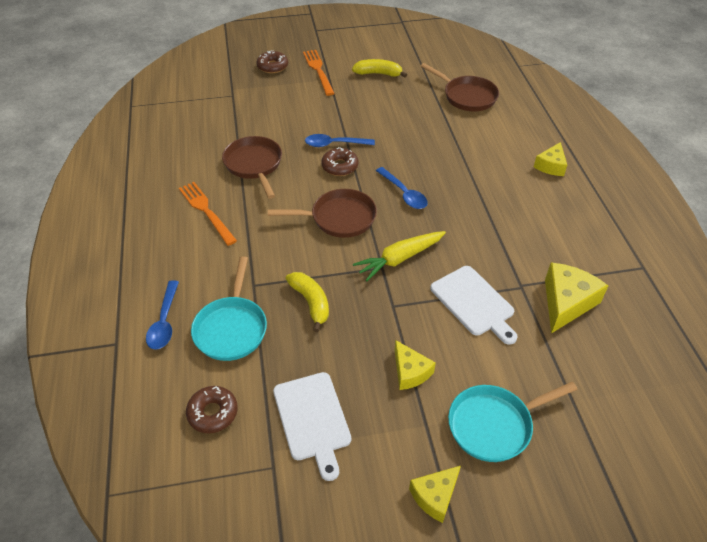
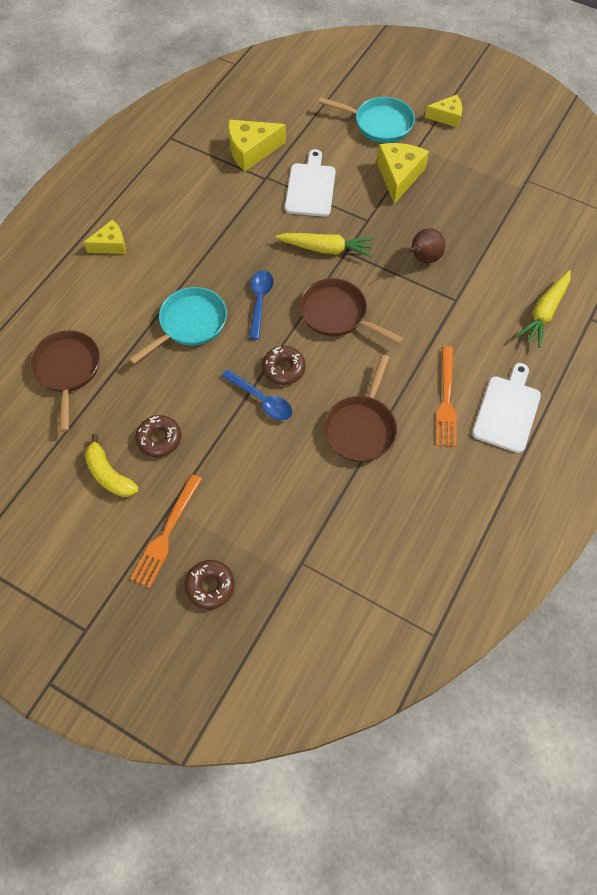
camera: 140 degrees left, 15 degrees up
blue spoon [146,280,179,350] -> yellow carrot [516,270,571,348]
brown donut [186,386,238,433] -> brown donut moved to [135,415,181,457]
turquoise pan [191,256,267,361] -> turquoise pan moved to [129,287,227,364]
white cutting board [273,372,351,481] -> white cutting board moved to [472,363,541,453]
yellow banana [286,272,329,332] -> brown pear [409,228,445,263]
yellow cheese [395,340,436,390] -> yellow cheese [377,143,429,204], size x1.58

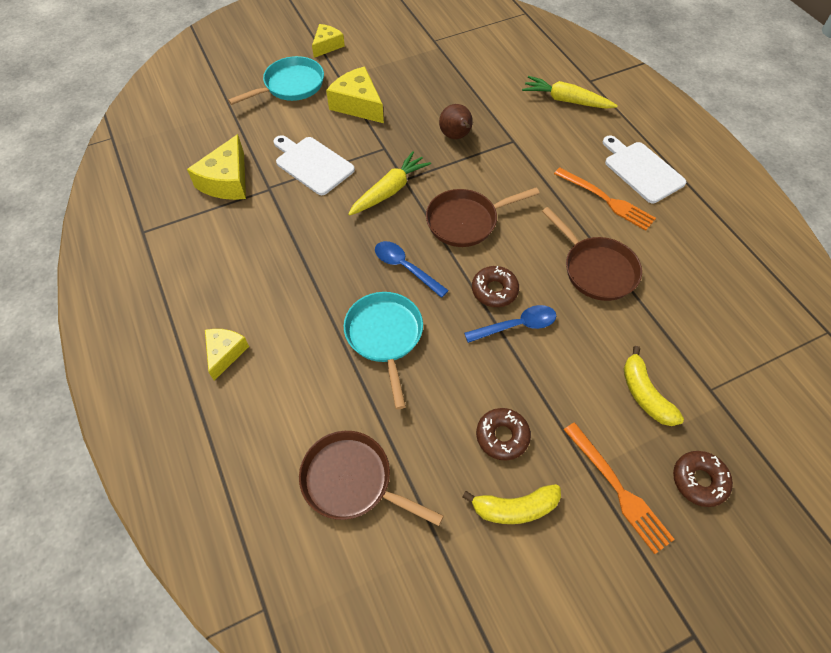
camera: 55 degrees left, 5 degrees down
yellow carrot [516,270,571,348] -> yellow carrot turned 135 degrees clockwise [522,76,618,109]
none -> yellow banana [624,346,684,426]

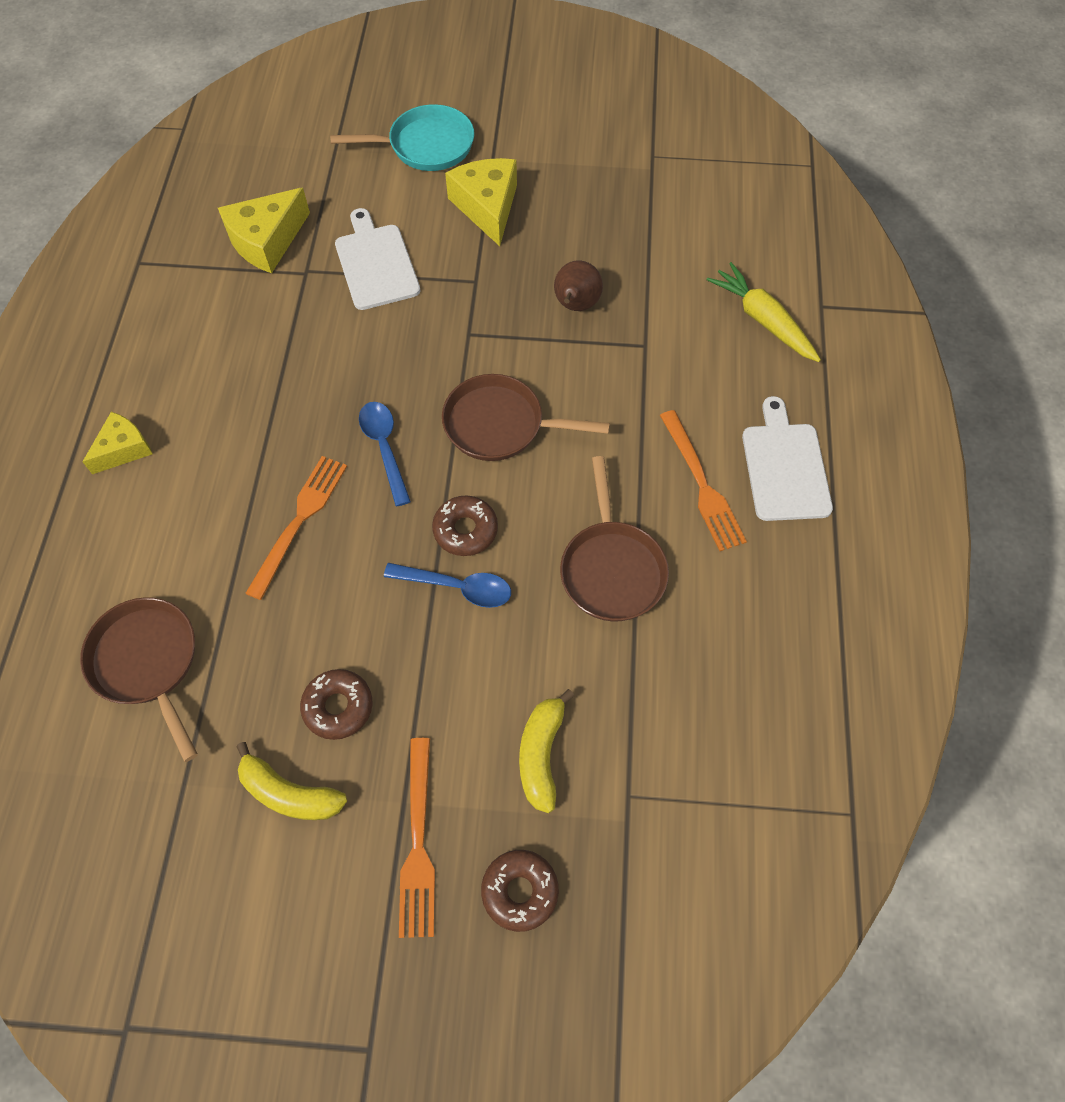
camera: 30 degrees right, 5 degrees up
yellow cheese [312,24,345,58] -> none
turquoise pan [344,292,423,409] -> orange fork [245,456,347,600]
yellow carrot [348,151,431,216] -> none

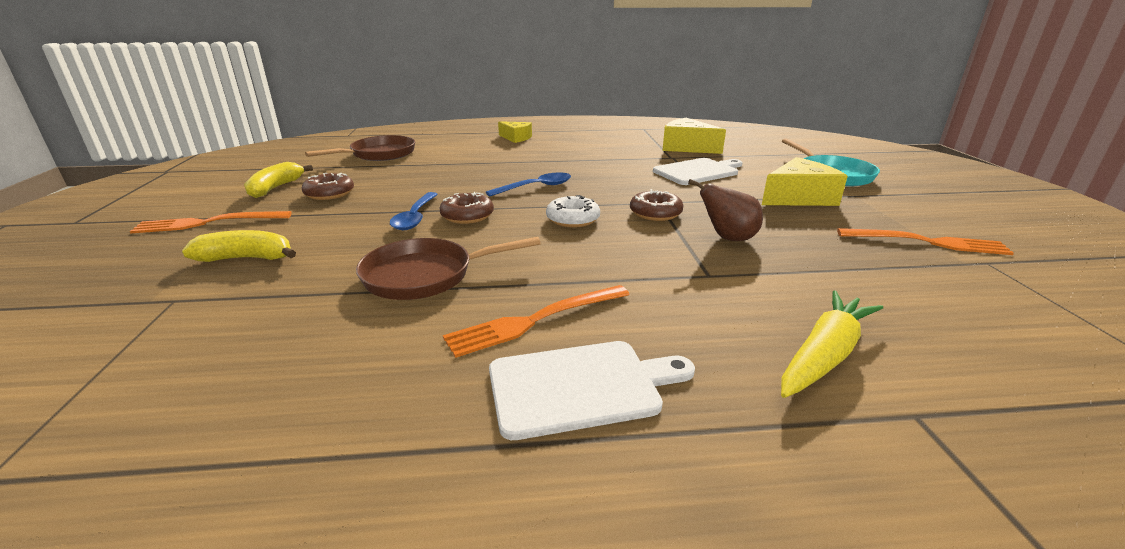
camera: 80 degrees right, 35 degrees down
orange fork [245,456,347,600] -> orange fork moved to [837,228,1014,255]
brown pan [442,374,610,461] -> white donut [546,195,600,228]
brown donut [481,850,559,932] -> brown donut moved to [630,189,684,221]

